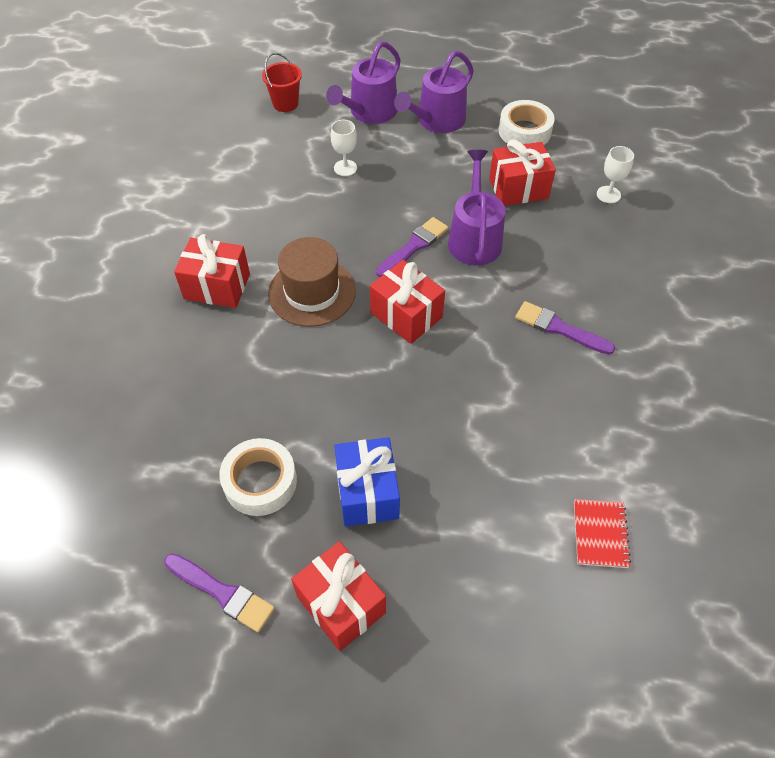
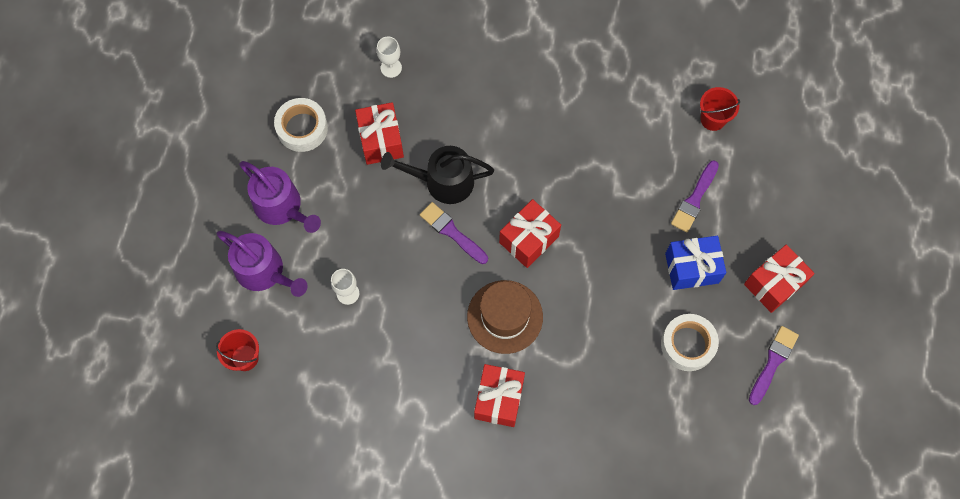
camera: 90 degrees left, 15 degrees up
purple watering can [448,150,505,266] -> black watering can [381,146,494,204]
purple brush [515,301,615,355] -> purple brush moved to [671,160,719,232]
red notebook [574,499,631,568] -> red bucket [700,87,740,131]

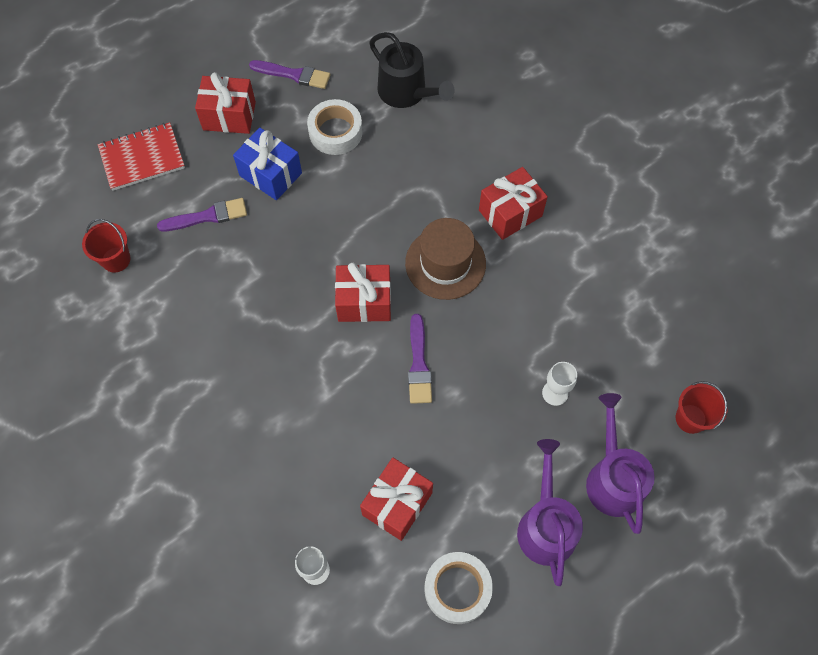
camera: 135 degrees left, 5 degrees down
black watering can [381,146,494,204] -> black watering can moved to [369,32,455,108]
purple brush [749,326,799,405] -> purple brush turned 150 degrees counterclockwise [249,60,330,89]
none -> red notebook [98,122,185,191]

